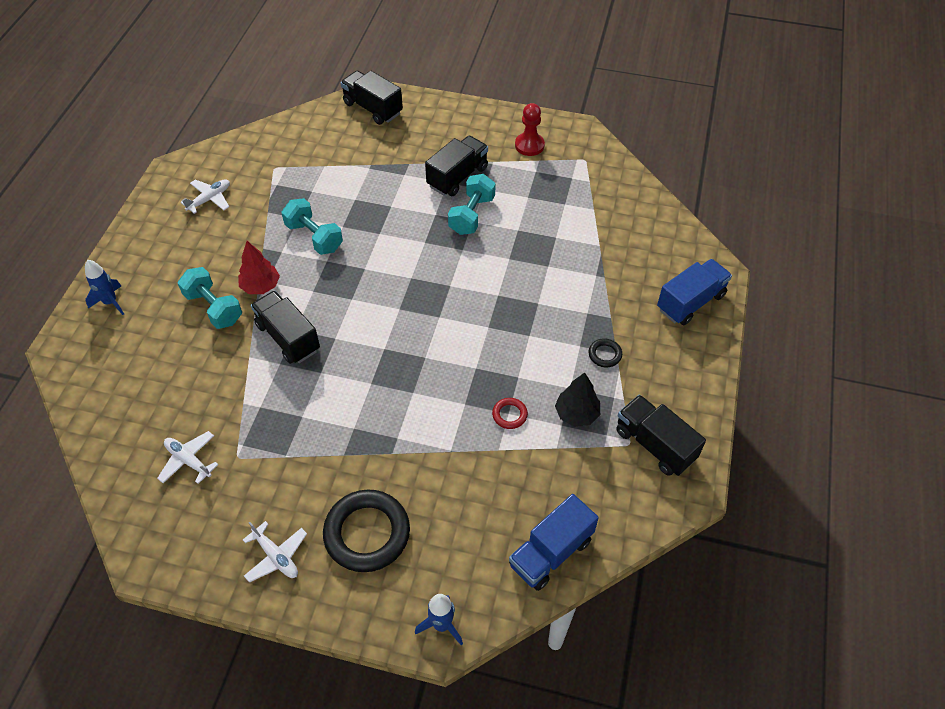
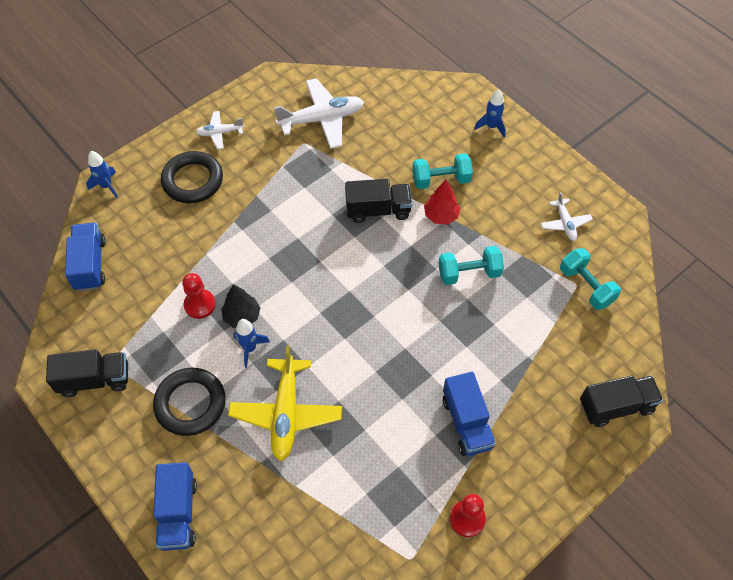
camera: 125 degrees right, 5 degrees up
white plane [157,431,219,484] -> white plane [274,78,364,149], size x1.89
black truck [425,136,488,196] -> blue truck [443,372,496,456]
turquoise dumbbell [448,174,496,235] -> turquoise dumbbell moved to [560,248,621,310]
red ring [492,398,528,429] -> red pawn [182,273,216,319]
black tree [555,372,600,427] -> black tree moved to [221,284,261,328]
black ring [588,339,622,367] -> black ring [153,368,226,436], size x2.25
none -> yellow plane [228,345,342,461]
none -> blue rocket [233,319,270,368]

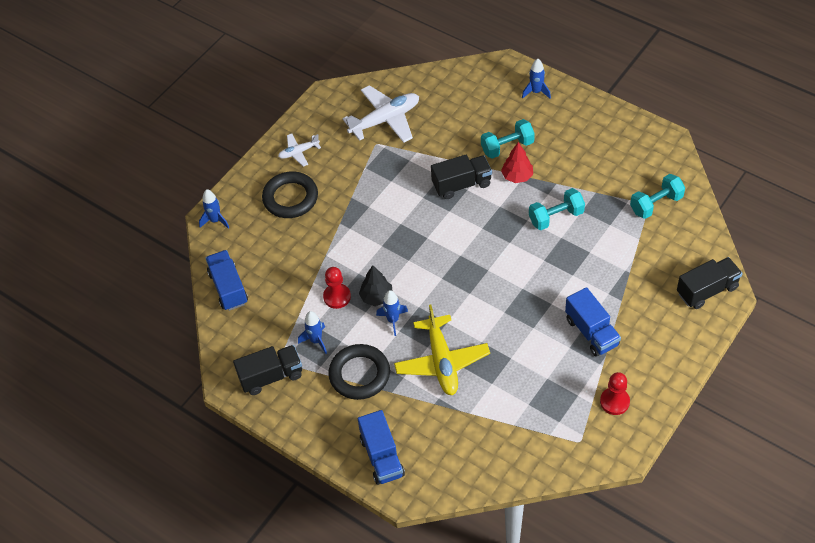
camera: 10 degrees left, 5 degrees down
white plane [541,192,593,241] -> none
turquoise dumbbell [560,248,621,310] -> turquoise dumbbell turned 75 degrees counterclockwise [630,174,685,219]
none -> blue rocket [298,311,327,354]

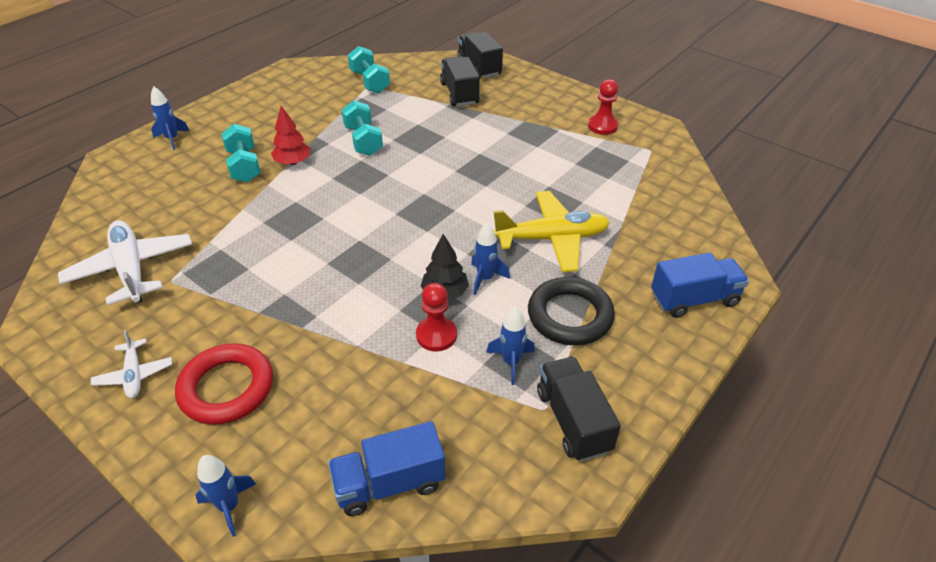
camera: 90 degrees left, 10 degrees down
black ring [262,172,318,218] -> red ring [175,343,273,425]
black truck [431,155,492,199] -> black truck moved to [440,56,480,106]
blue truck [565,287,621,357] -> none

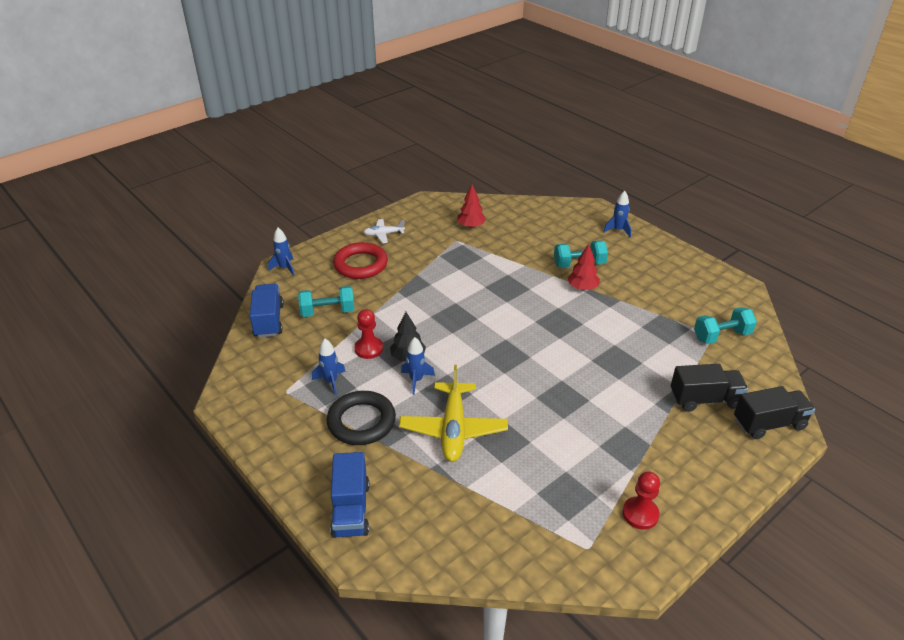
camera: 100 degrees right, 5 degrees down
white plane [58,220,192,305] -> red tree [457,184,486,228]
turquoise dumbbell [342,100,383,156] -> turquoise dumbbell moved to [298,286,355,317]
black truck [537,357,621,461] -> none

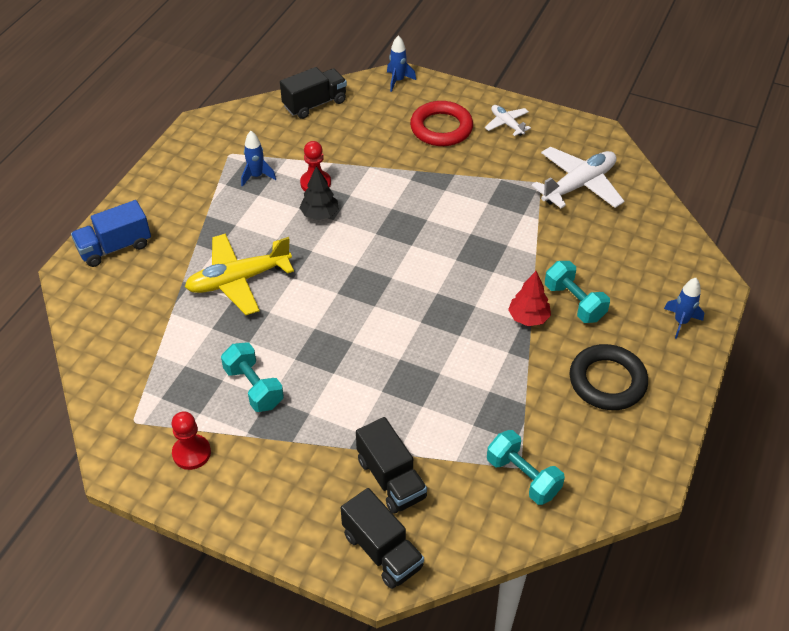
camera: 65 degrees right, 10 degrees up
blue truck [250,284,284,338] -> black truck [280,67,347,119]
turquoise dumbbell [298,286,355,317] -> turquoise dumbbell moved to [221,342,284,412]
black ring [327,391,396,445] -> black ring moved to [570,344,648,410]
blue rocket [401,337,435,395] -> none
red tree [457,184,486,228] -> white plane [532,147,624,208]

